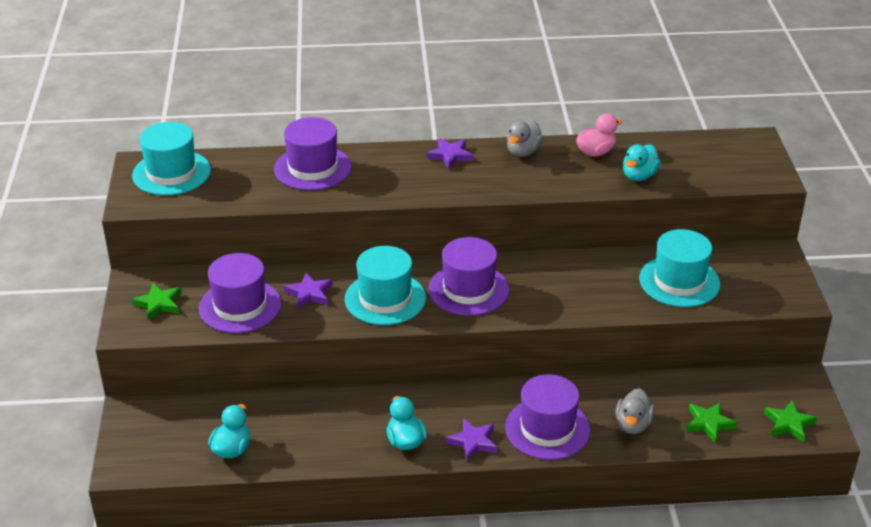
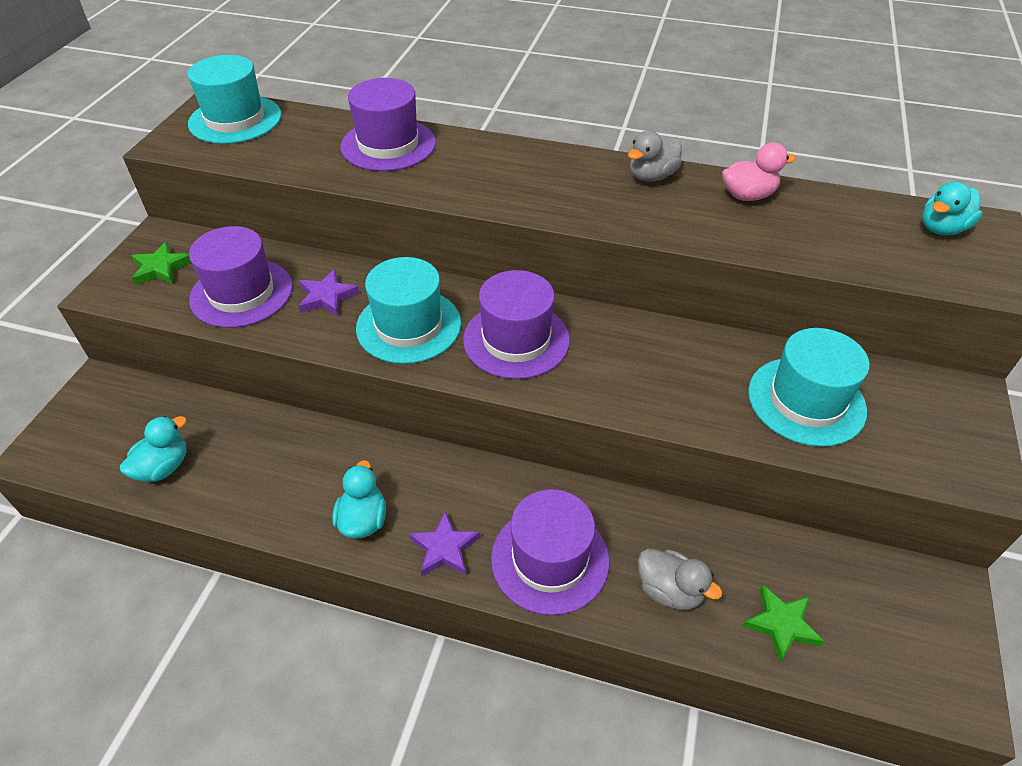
camera: 20 degrees right, 10 degrees up
purple star [427,138,473,169] -> none
grey duck [615,388,655,434] -> grey duck turned 90 degrees counterclockwise [638,549,722,610]
turquoise duck [623,144,661,181] -> turquoise duck moved to [922,181,983,235]
green star [764,400,817,442] -> none

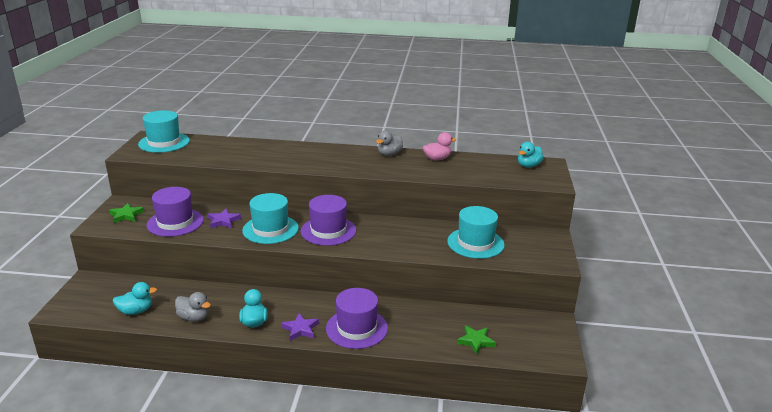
camera: 10 degrees left, 20 degrees down
turquoise duck [120,416,187,482] -> turquoise duck turned 45 degrees clockwise [113,282,157,315]
purple hat [340,78,436,171] -> none
grey duck [638,549,722,610] -> grey duck moved to [175,292,211,322]

